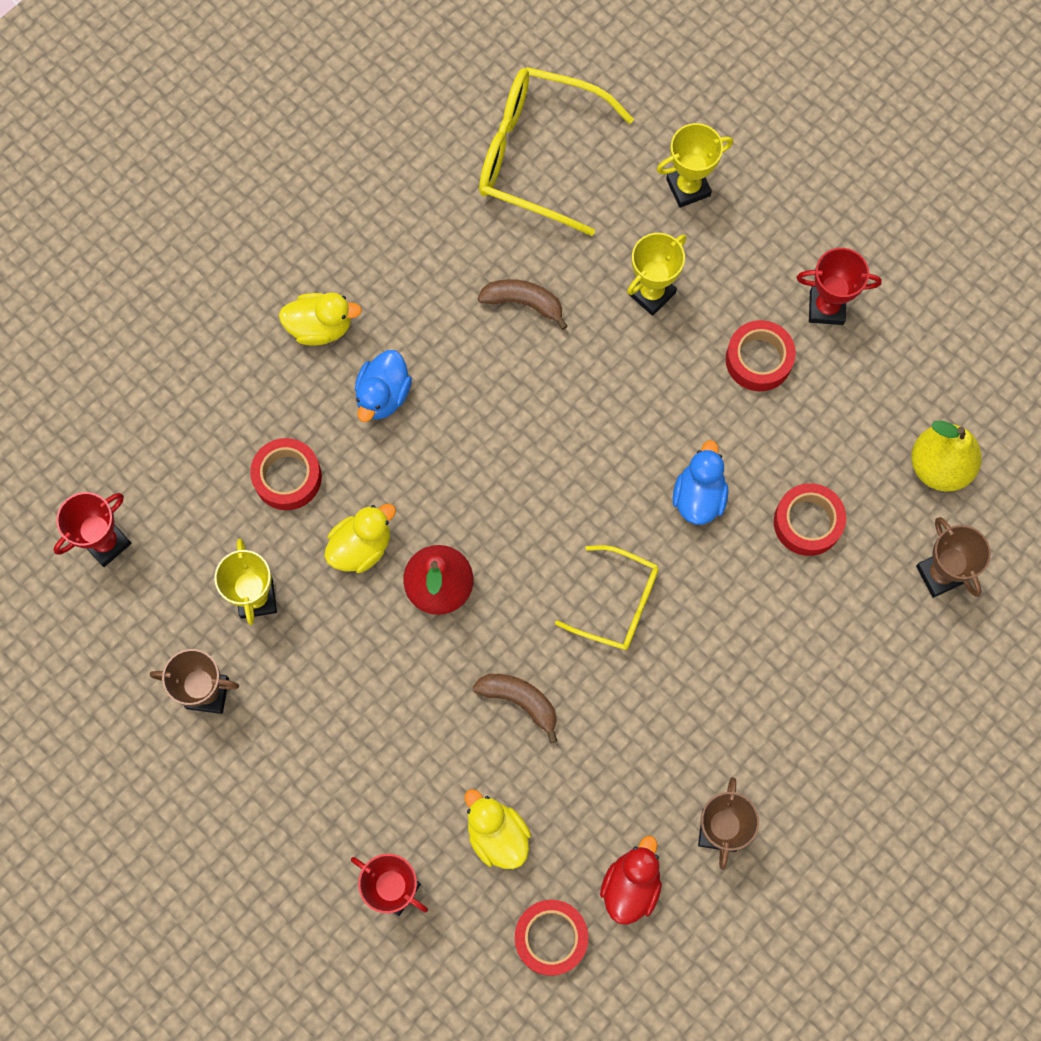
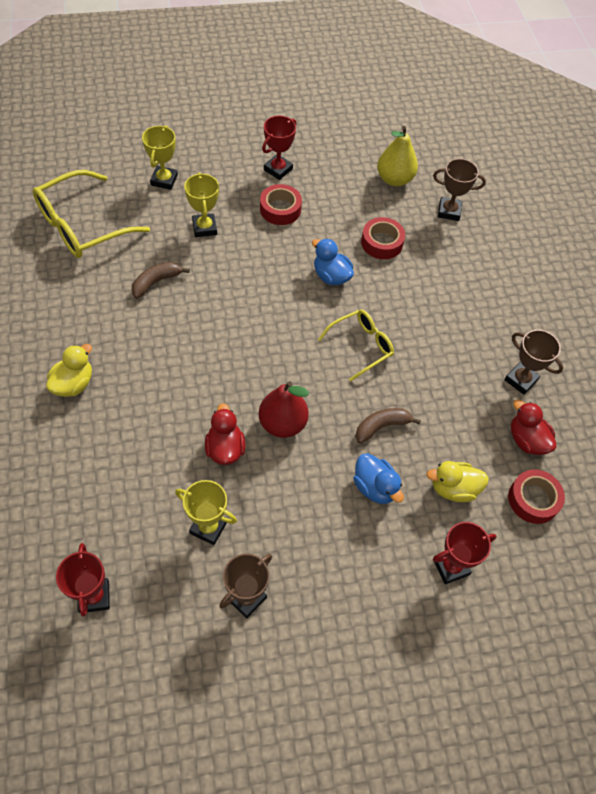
camera: 60 degrees left, 15 degrees down
red tape [250,438,322,510] -> none
yellow duck [324,504,396,573] -> red duck [205,403,245,465]
blue duck [355,350,412,422] -> blue duck moved to [353,453,404,504]

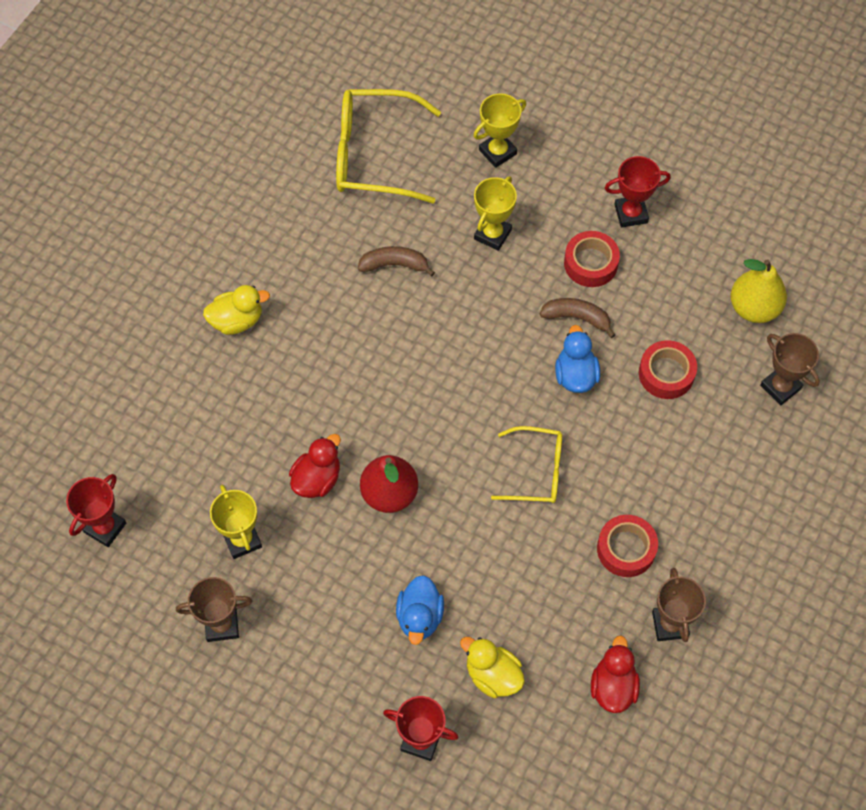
camera: 45 degrees right, 5 degrees up
brown banana [355,408,421,444] -> brown banana moved to [540,298,615,338]
red tape [508,469,565,524] -> red tape moved to [597,515,658,577]

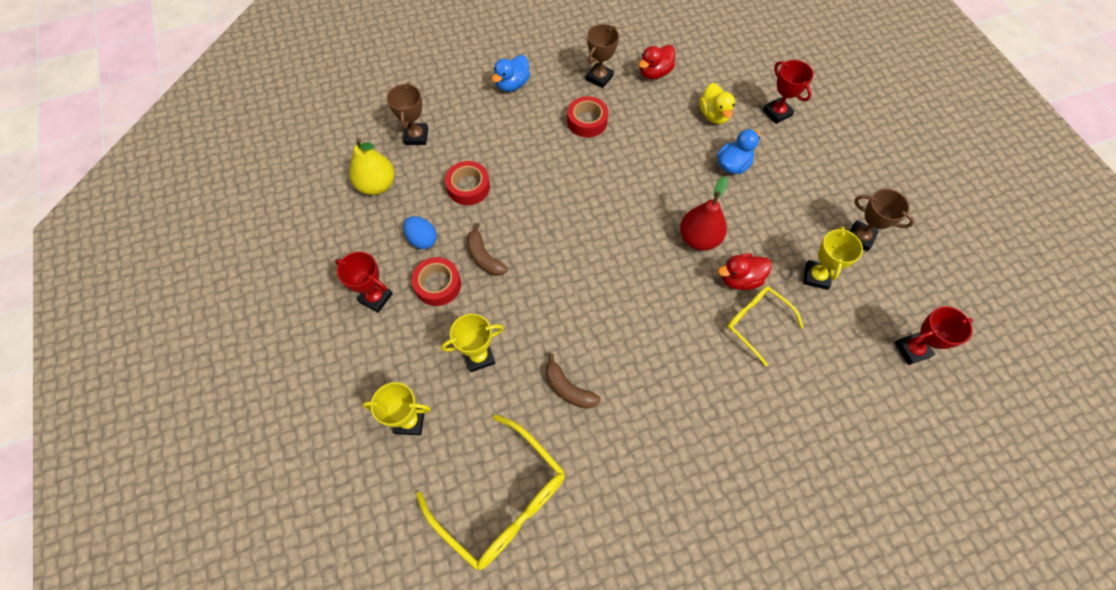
camera: 140 degrees left, 0 degrees up
yellow duck [203,285,270,335] -> none
yellow glasses [491,426,562,503] -> yellow glasses moved to [727,286,804,366]
blue duck [555,325,600,393] -> blue duck moved to [492,55,530,92]
none -> blue egg [403,216,437,249]

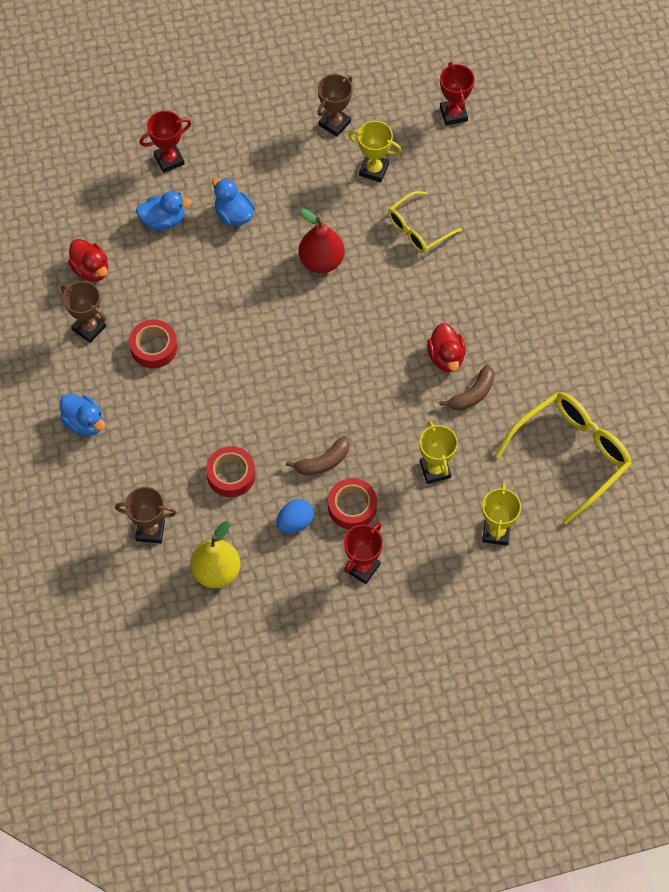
camera: 85 degrees left, 0 degrees up
yellow duck [699,83,735,124] -> blue duck [136,191,192,231]
red duck [718,254,772,290] -> red duck moved to [427,323,466,372]

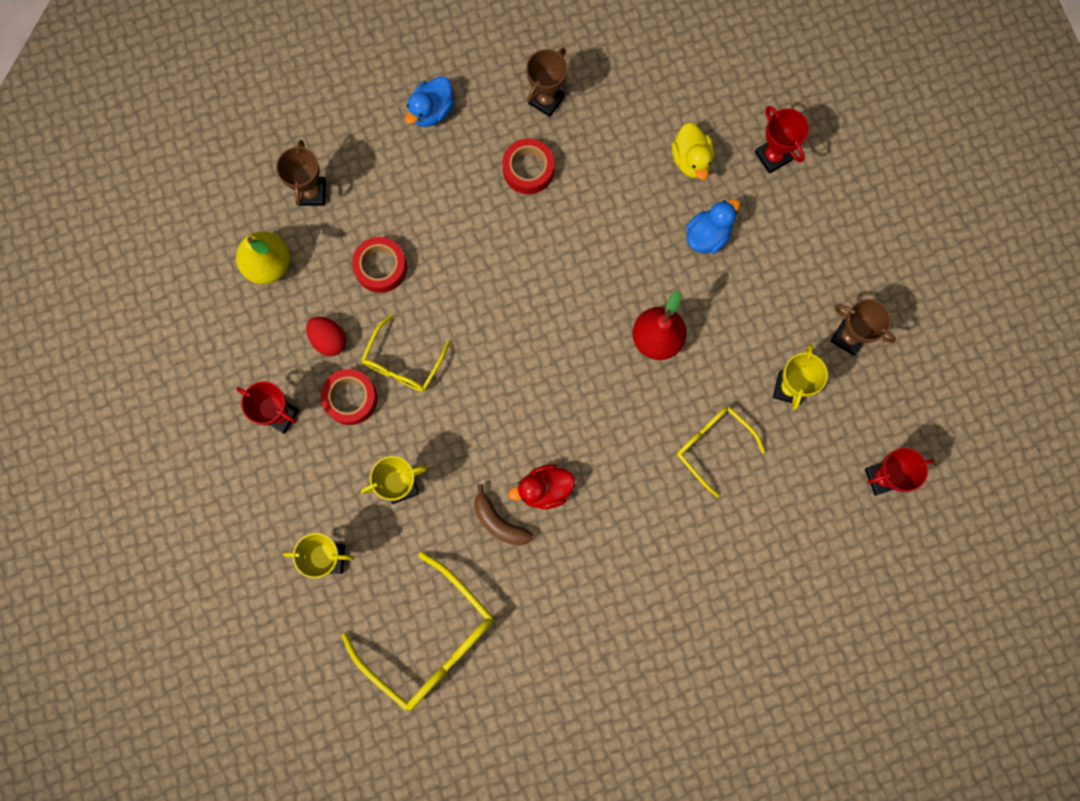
camera: 85 degrees right, 15 degrees up
red duck [68,239,108,282] -> none
blue duck [136,191,192,231] -> yellow duck [672,122,714,180]
blue egg [276,499,314,533] -> red egg [306,317,346,356]
brown banana [286,436,350,475] -> yellow glasses [361,314,450,392]

